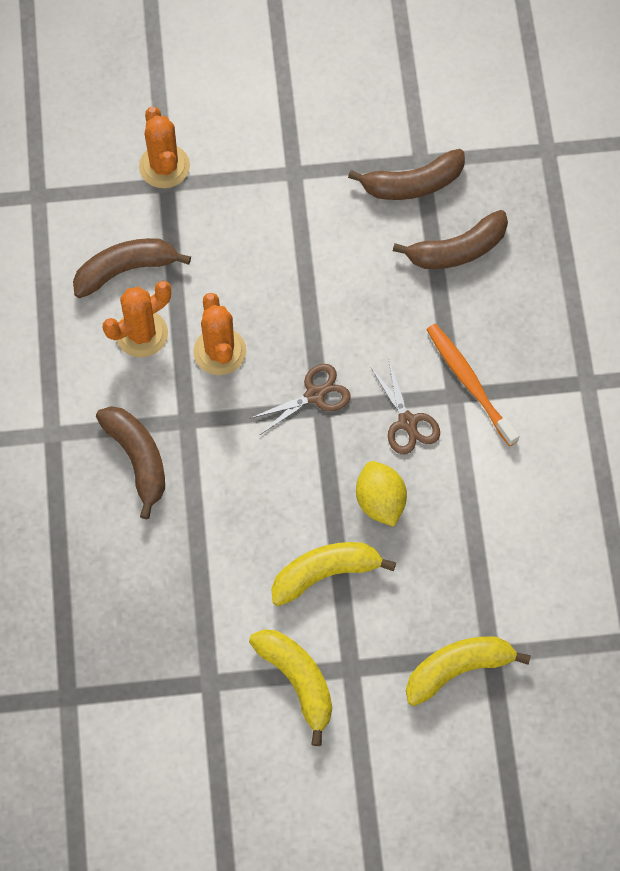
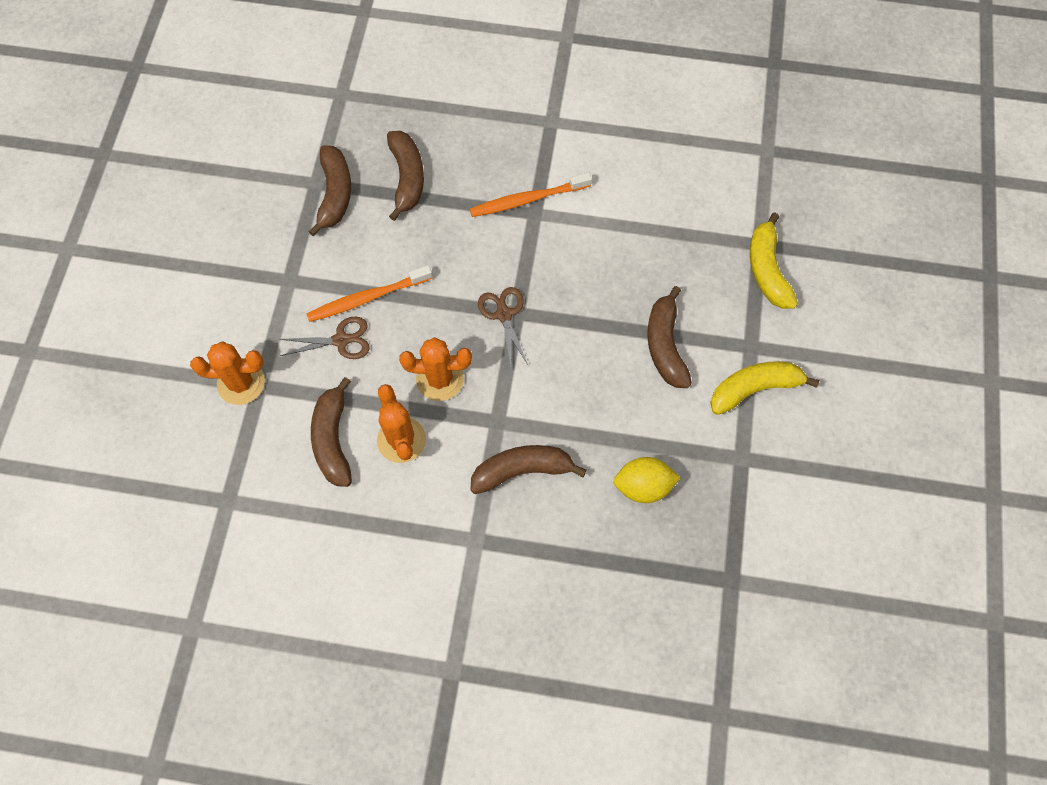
camera: 75 degrees left, 0 degrees up
yellow banana [271,542,396,606] -> brown banana [648,286,692,388]
yellow lemon [356,461,407,527] -> yellow lemon moved to [614,457,680,503]
brown scissors [370,359,440,454] -> brown scissors moved to [279,317,370,359]
none -> orange toothbrush [306,265,432,322]

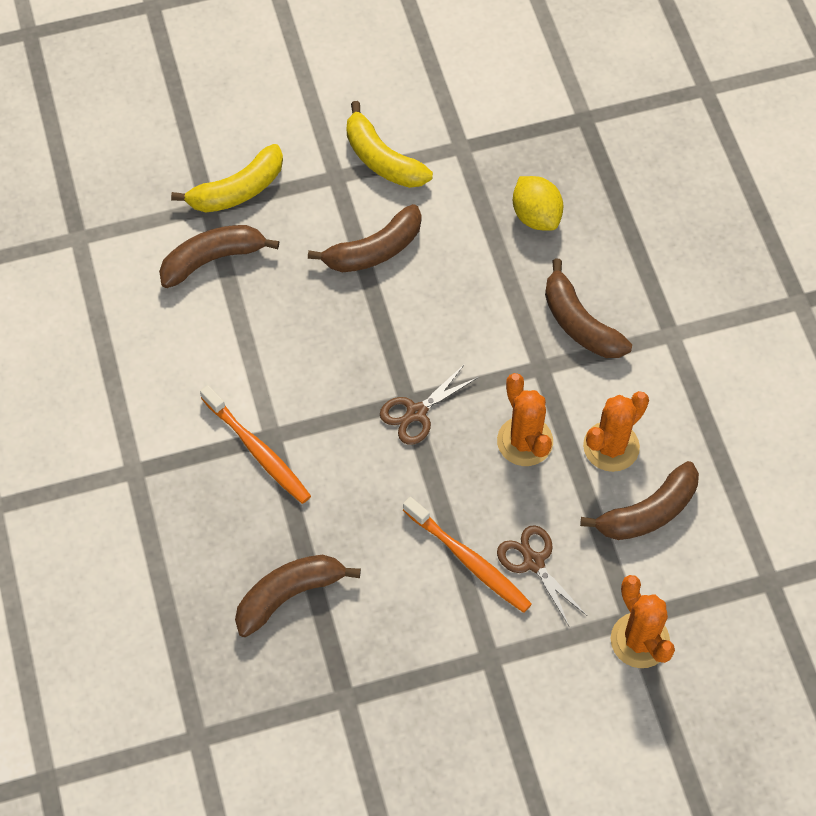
camera: 115 degrees left, 5 degrees down
brown banana [308,145,351,237] -> brown banana moved to [159,225,279,288]

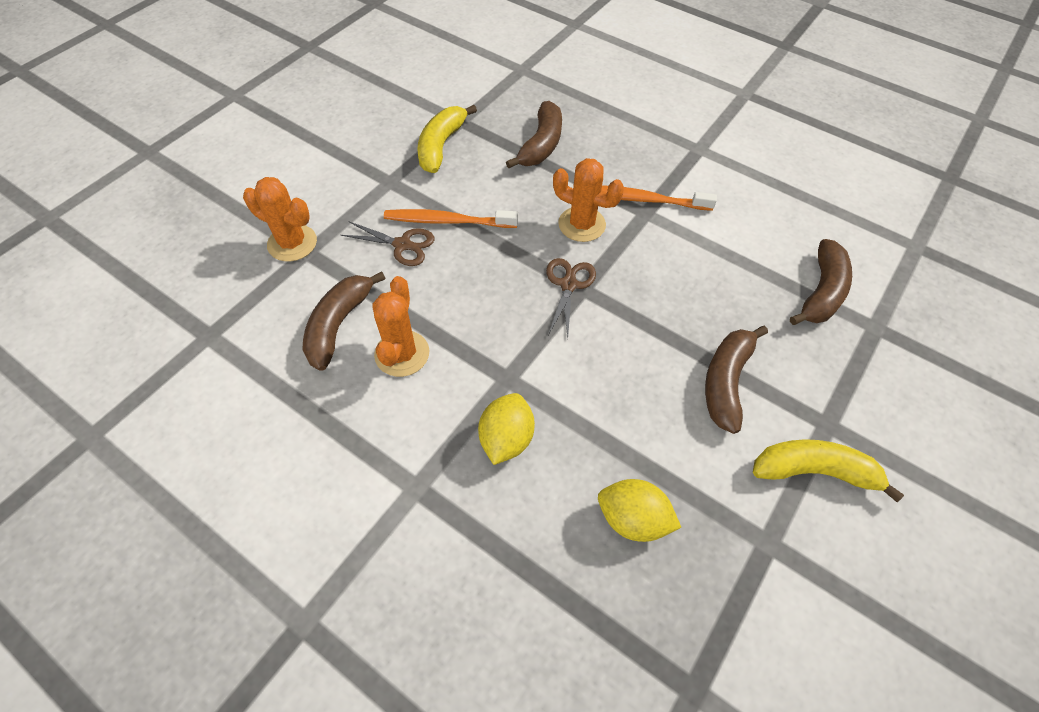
camera: 140 degrees right, 5 degrees down
yellow banana [171,144,283,213] -> yellow banana moved to [417,105,477,173]
orange cactus [497,373,553,466] -> orange cactus moved to [553,158,624,242]
brown banana [545,259,632,358] -> yellow lemon [478,393,535,465]

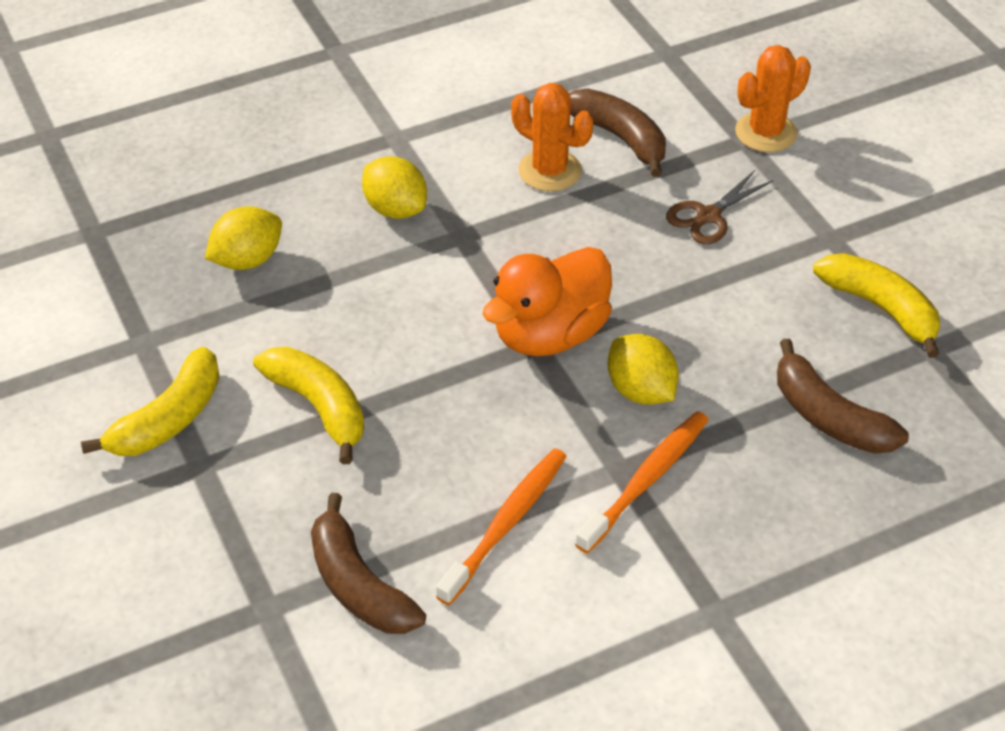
camera: 120 degrees right, 10 degrees down
orange toothbrush [384,209,518,228] -> orange toothbrush moved to [436,448,567,605]
brown scissors [546,258,596,337] -> orange duck [483,247,612,356]
orange cactus [553,158,624,242] -> yellow lemon [608,334,679,405]
brown banana [705,326,768,434] -> yellow banana [253,347,364,464]

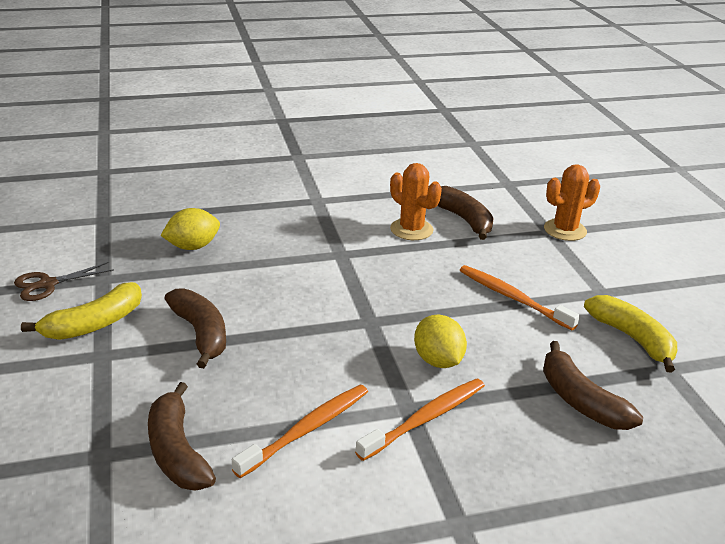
camera: 10 degrees right, 15 degrees down
yellow banana [253,347,364,464] -> brown banana [164,288,226,368]
yellow lemon [362,156,427,219] -> none
orange duck [483,247,612,356] -> none
brown scissors [666,170,774,244] -> brown scissors moved to [14,262,114,301]
none -> orange toothbrush [460,265,580,330]

